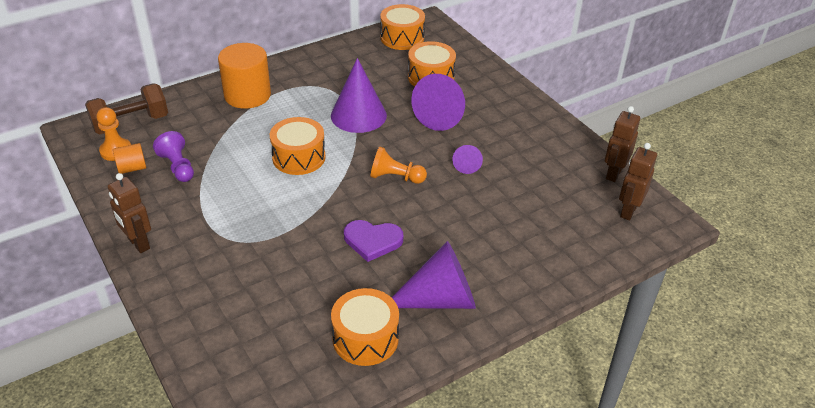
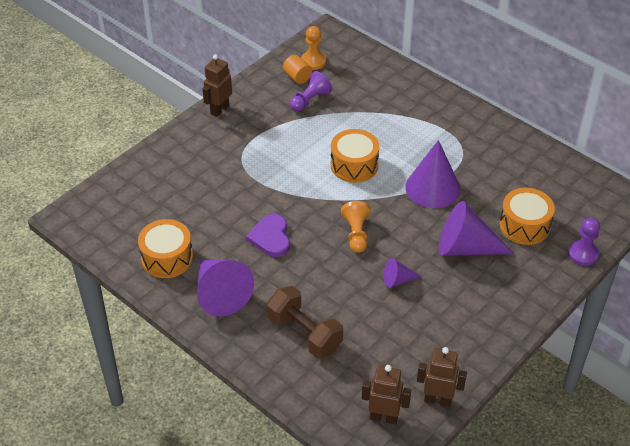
camera: 75 degrees right, 5 degrees up
brown dumbbell [85,83,168,134] -> brown dumbbell moved to [267,286,343,358]
orange cylinder [218,43,271,109] -> none
orange drum [380,4,425,50] -> none
none -> purple pawn [568,218,600,266]

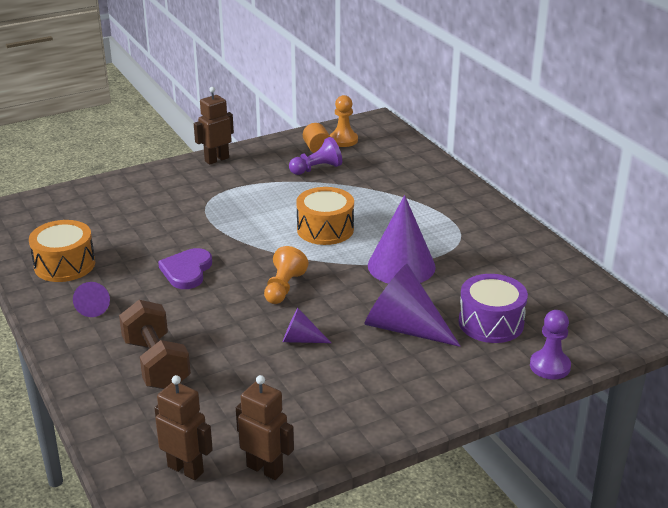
camera: 20 degrees right, 15 degrees down
purple cone [197,260,254,316] -> purple cone [73,282,110,317], size x0.50
orange drum [500,188,555,245] -> purple drum [459,274,528,343]

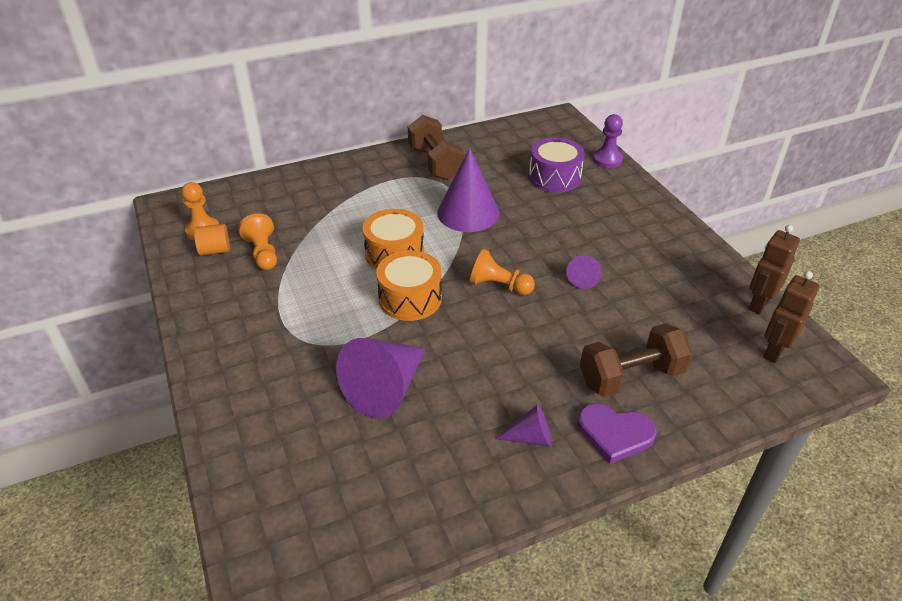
camera: 85 degrees left, 10 degrees up
orange drum [29,220,95,282] -> orange drum moved to [376,250,442,321]
purple heart [158,248,212,289] -> purple heart moved to [578,403,657,464]
brown robot [194,87,234,165] -> none
purple pawn [289,137,342,175] -> orange pawn [238,213,277,270]
purple cone [364,264,461,347] -> purple cone moved to [336,338,426,419]
none -> brown dumbbell [408,115,464,180]

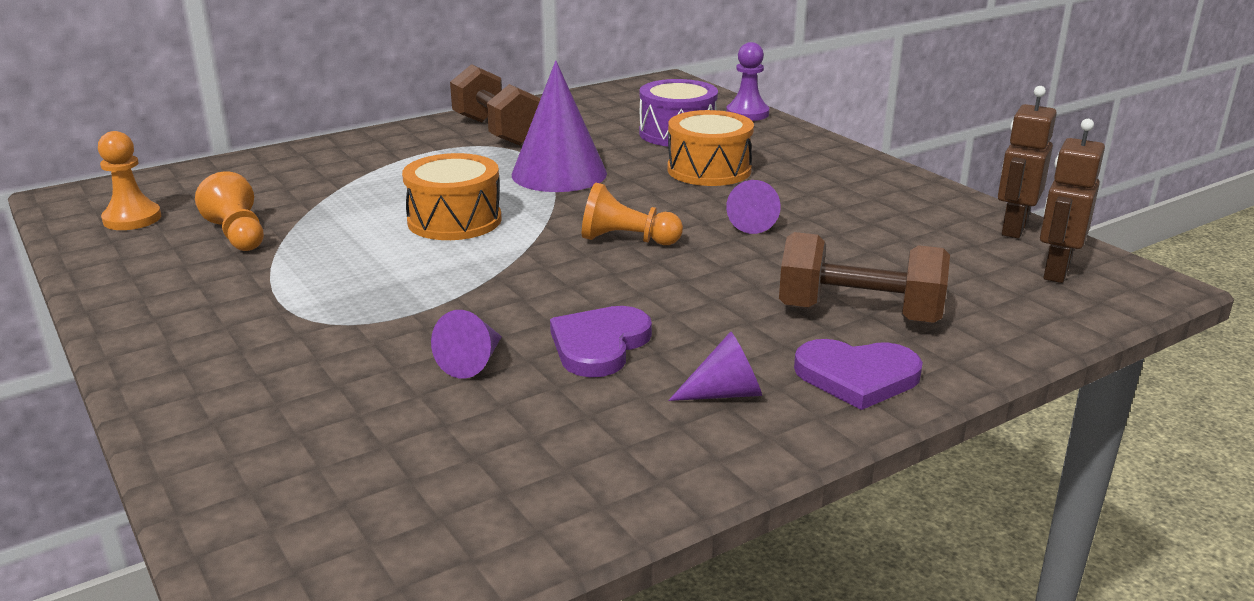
camera: 10 degrees left, 15 degrees down
orange cylinder [194,224,230,256] -> none
purple cone [336,338,426,419] -> purple cone [431,310,502,379], size x0.50
orange drum [376,250,442,321] -> orange drum moved to [668,110,754,186]
brown dumbbell [580,323,692,397] -> brown dumbbell turned 45 degrees clockwise [779,232,950,324]
none -> purple heart [550,306,652,377]

